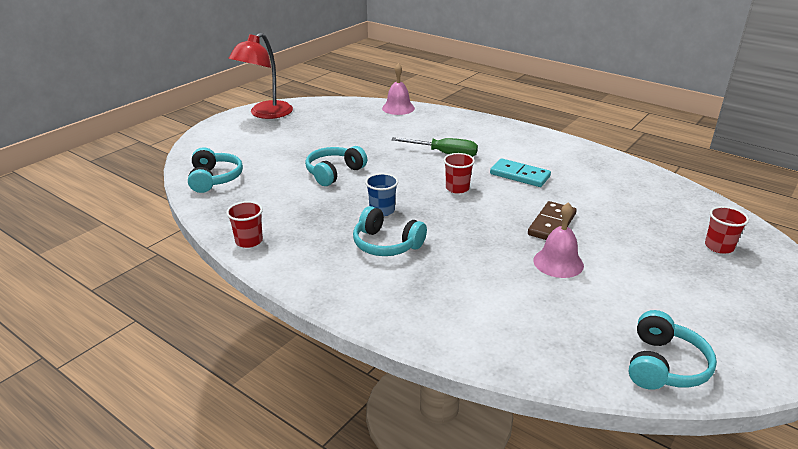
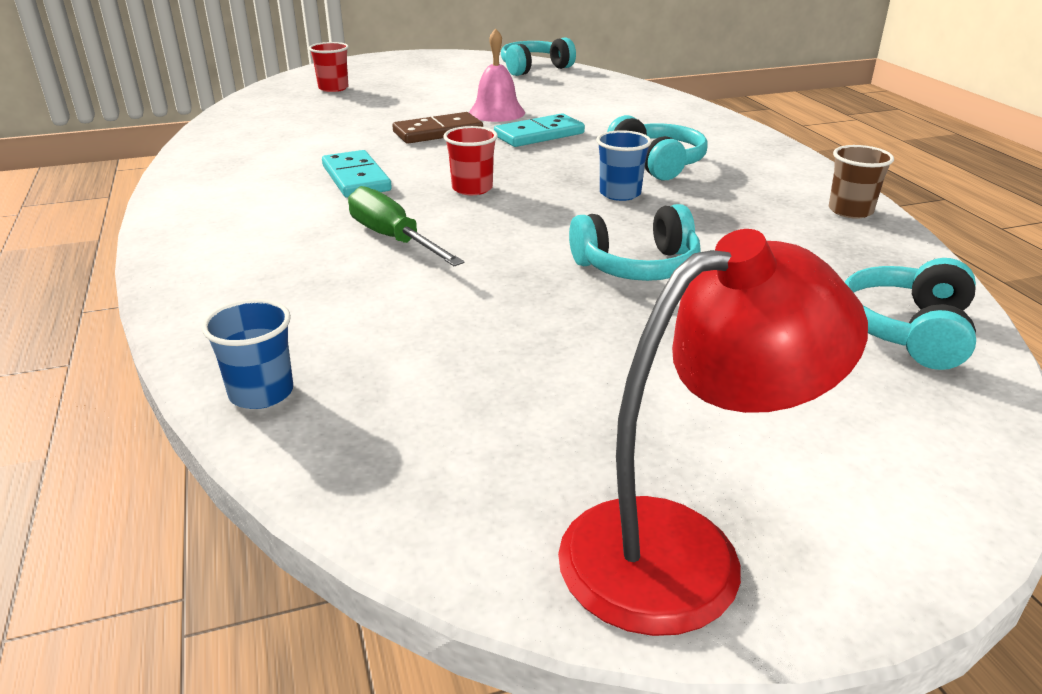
camera: 145 degrees left, 0 degrees up
red cup [226,201,263,248] -> brown cup [829,145,894,219]
pink bell [382,63,415,115] -> blue cup [202,299,293,409]
none -> turquoise domino [494,113,585,147]

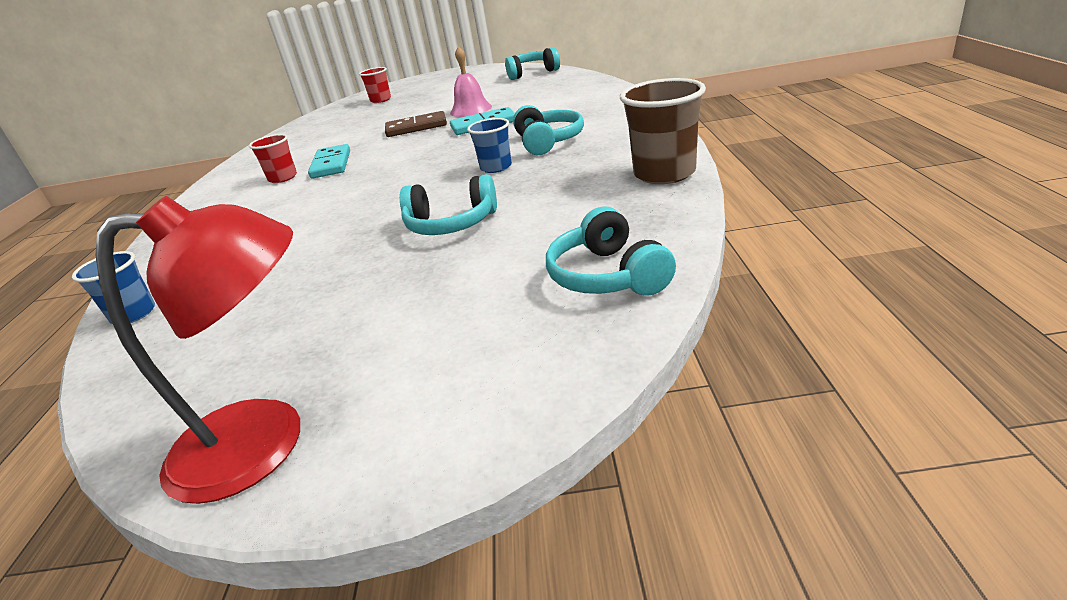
camera: 20 degrees right, 0 degrees up
green screwdriver [348,186,464,266] -> none
red cup [443,126,498,195] -> red cup moved to [249,134,297,183]
brown cup [829,145,894,219] -> brown cup [620,78,706,184], size x1.67
turquoise headphones [845,258,976,370] -> turquoise headphones turned 60 degrees counterclockwise [546,206,676,296]

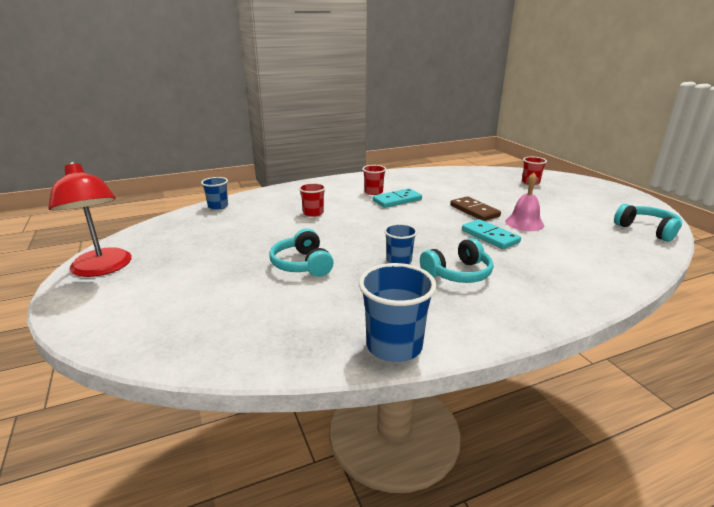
camera: 65 degrees right, 5 degrees down
turquoise headphones [546,206,676,296] -> none
brown cup [620,78,706,184] -> blue cup [359,263,437,362]
none -> red cup [299,183,326,217]

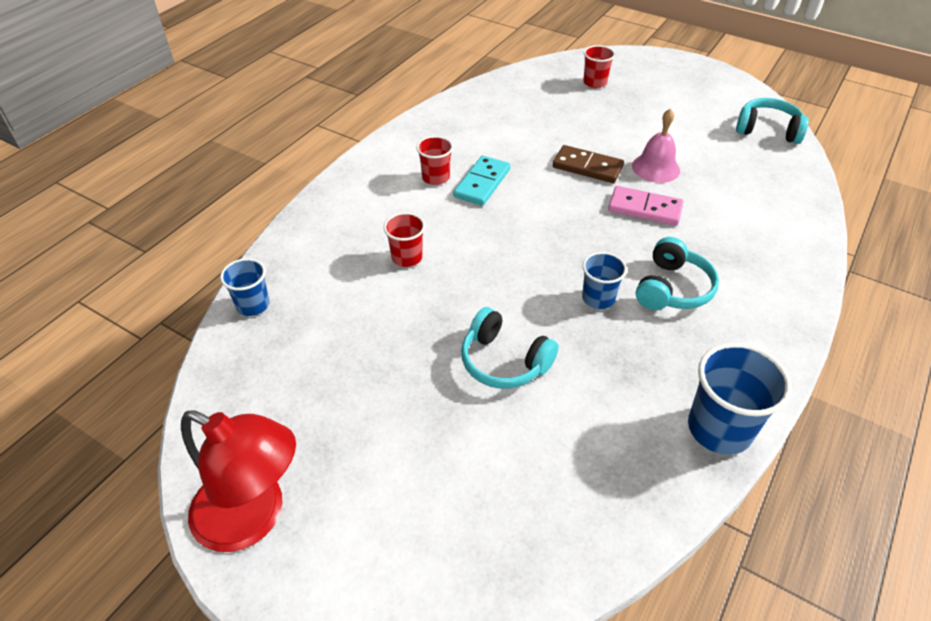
camera: 35 degrees left, 20 degrees up
turquoise domino [462,219,521,249] -> pink domino [608,186,683,226]

